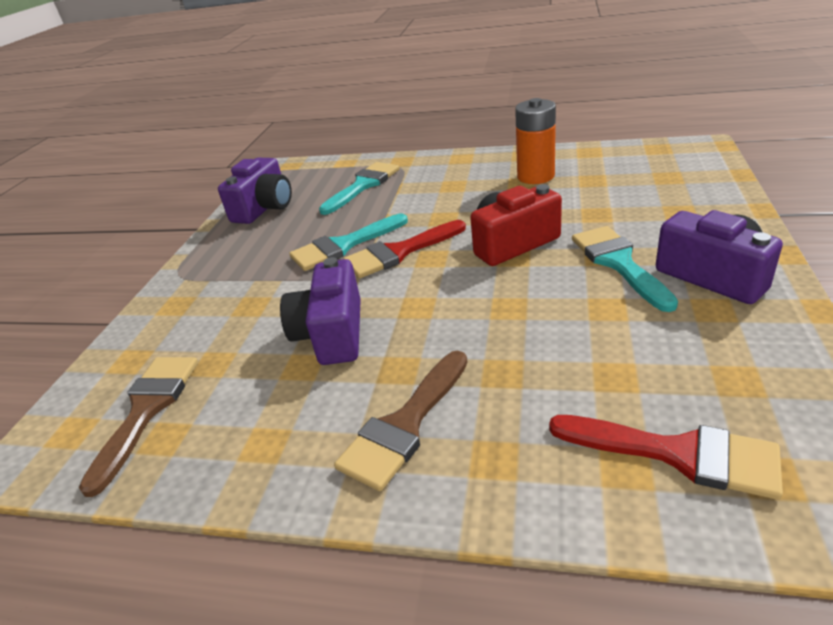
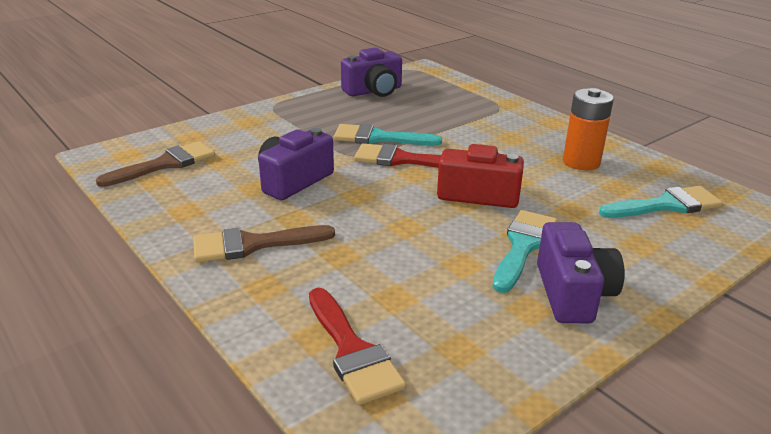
camera: 35 degrees right, 5 degrees down
turquoise brush [319,162,400,215] -> turquoise brush moved to [599,186,723,218]

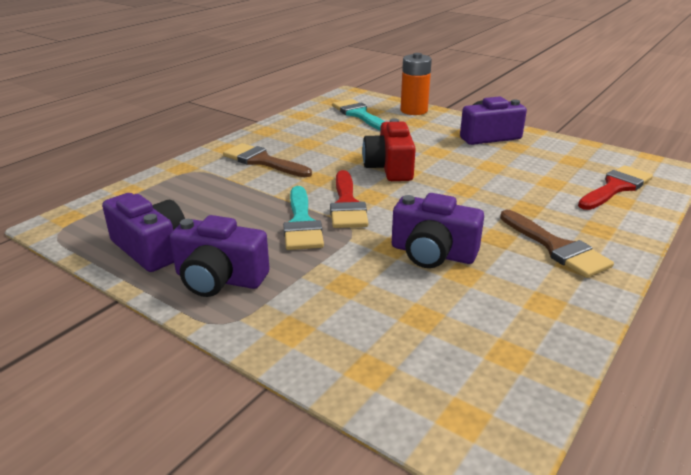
camera: 105 degrees left, 0 degrees up
brown brush [96,141,215,187] -> brown brush moved to [223,143,312,177]
turquoise brush [493,210,557,293] -> none
orange battery [563,88,614,170] -> orange battery moved to [400,53,432,115]
none -> purple camera [170,215,270,297]

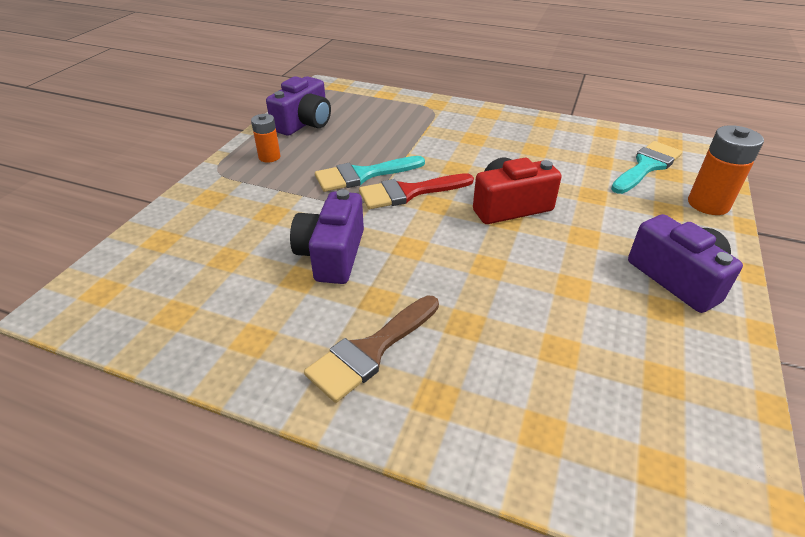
camera: 75 degrees right, 10 degrees up
purple camera [170,215,270,297] -> orange battery [251,114,280,163]
brown brush [223,143,312,177] -> none
red brush [578,165,653,210] -> none

